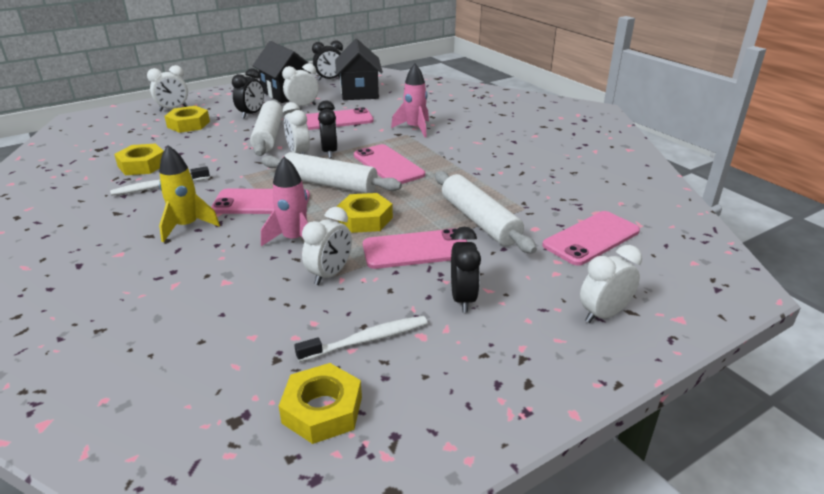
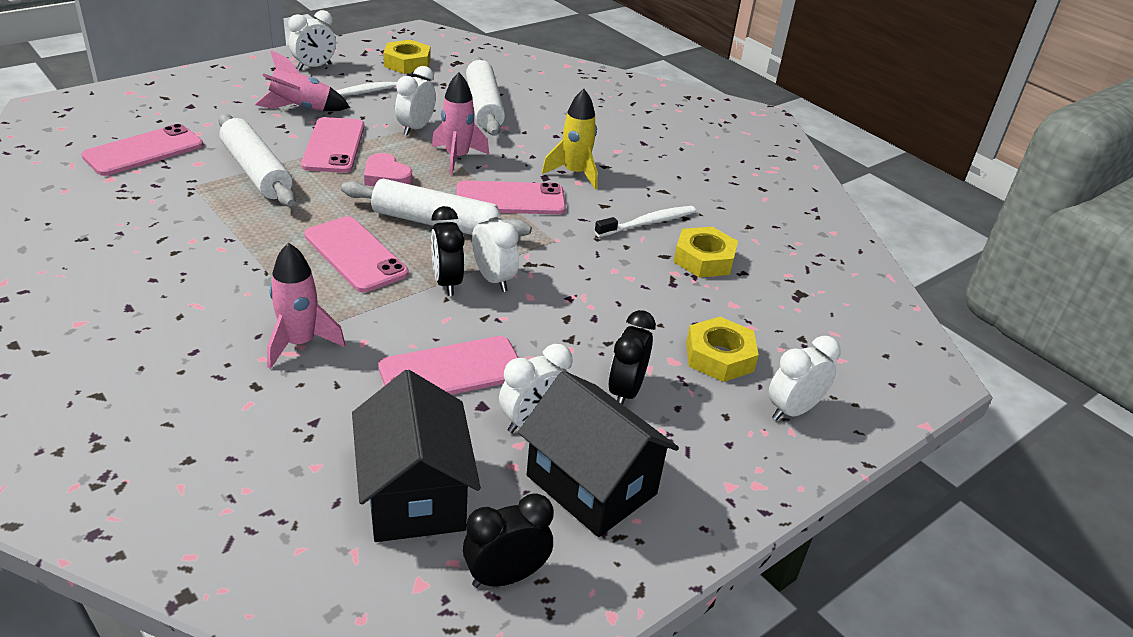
camera: 170 degrees right, 5 degrees up
white rolling pin [250,99,283,156] -> white rolling pin moved to [466,56,505,136]
yellow nut [336,193,393,233] -> pink heart [364,153,413,186]
pink phone [363,228,467,269] -> pink phone turned 75 degrees counterclockwise [301,117,364,173]
black clock [451,227,481,312] -> pink rocket [255,50,350,111]
white clock [580,245,642,323] -> white clock moved to [288,10,336,70]

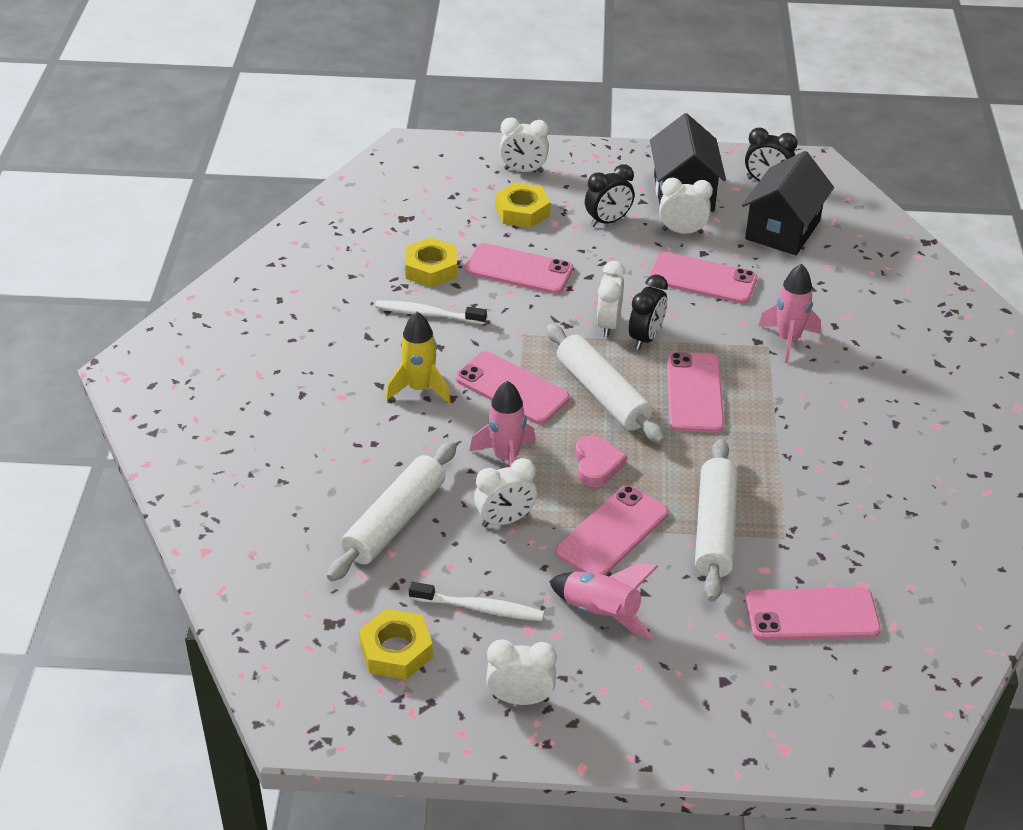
camera: 135 degrees left, 5 degrees up
none -> pink phone [465,243,573,294]

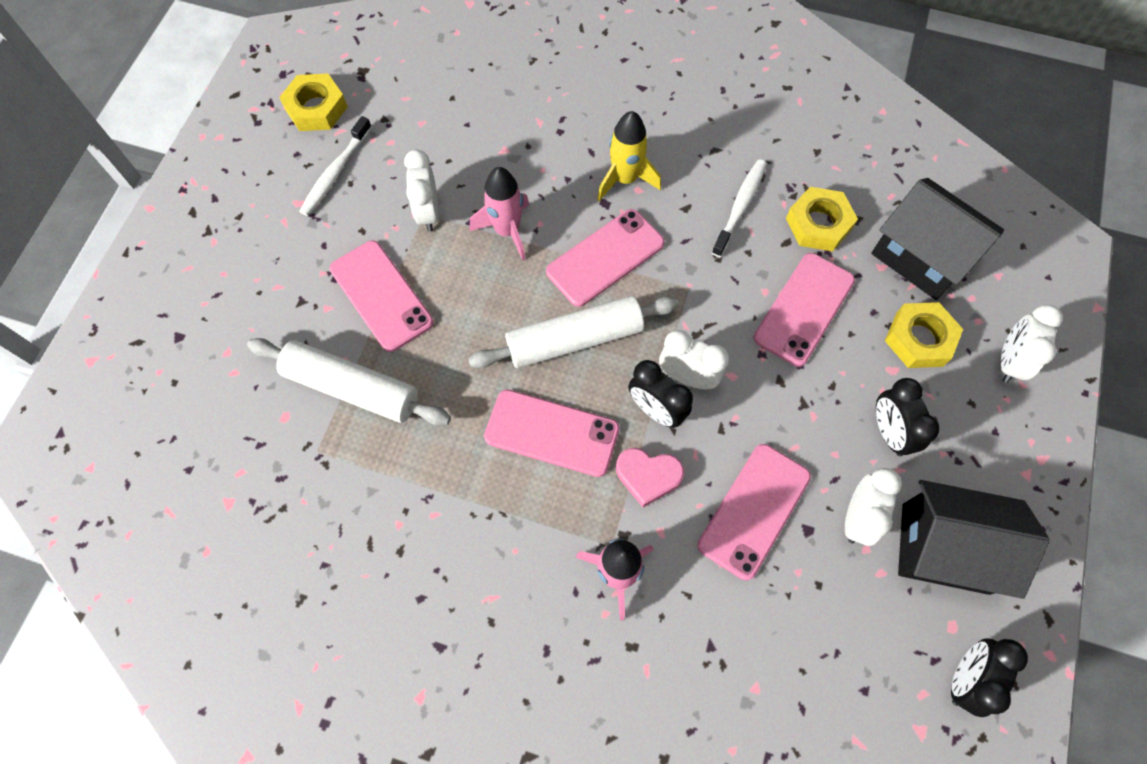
camera: 105 degrees right, 25 degrees up
white rolling pin [327,442,457,581] -> none
white clock [486,639,557,705] -> none
pink rocket [549,563,658,639] -> none
pink heart [575,435,627,487] -> pink heart moved to [616,448,684,507]
black house [742,151,834,255] -> black house moved to [871,178,1004,300]
pink phone [745,587,881,640] -> none

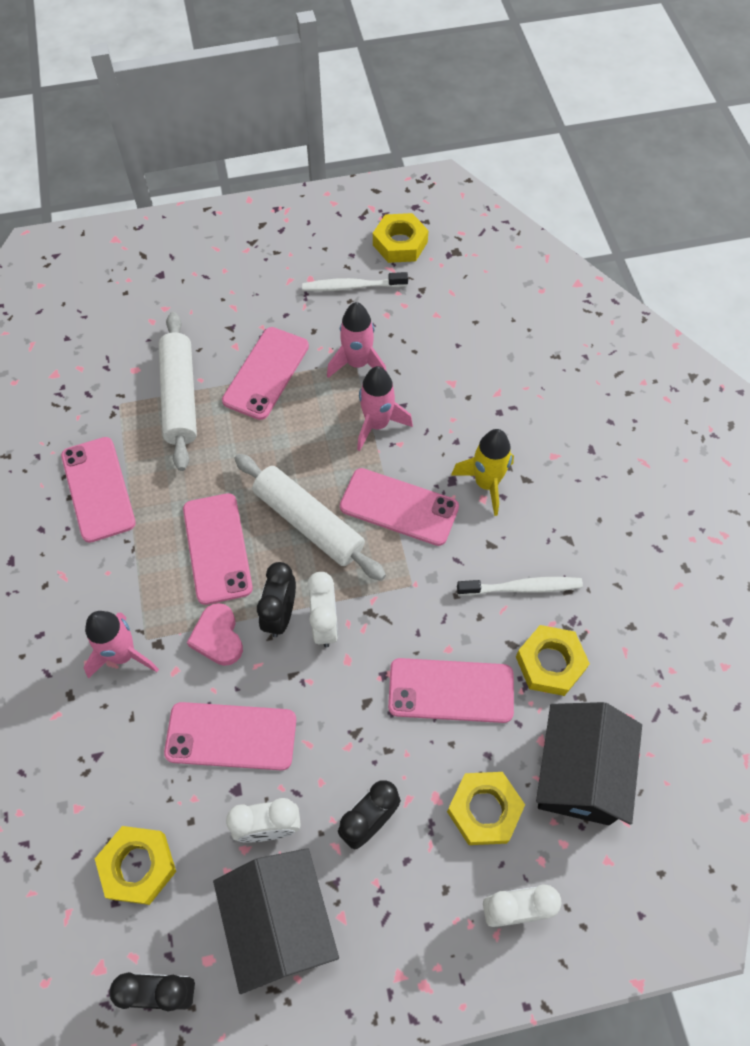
camera: 60 degrees right, 5 degrees down
white clock [404,149,439,232] -> pink rocket [327,302,386,378]
none -> pink phone [61,437,136,543]
none -> yellow nut [95,826,176,905]

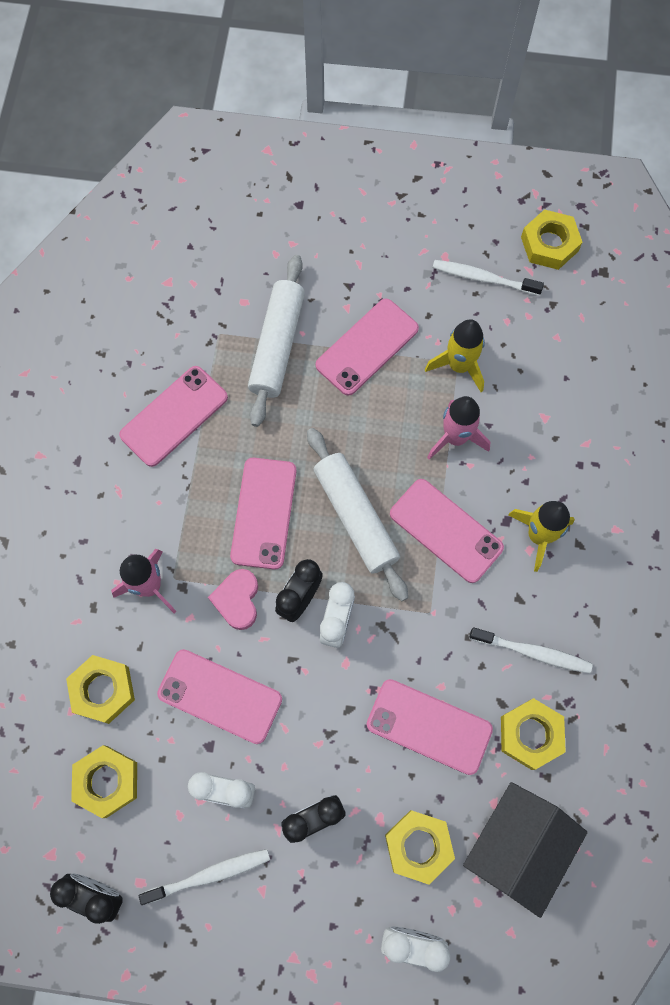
camera: 20 degrees right, 10 degrees up
pink phone [61,437,136,543] -> pink phone turned 45 degrees clockwise [119,366,228,467]
black house [213,848,339,994] -> white toothbrush [139,849,270,905]
pink rocket [327,302,386,378] -> yellow rocket [425,319,485,392]
none -> yellow nut [66,655,135,724]

